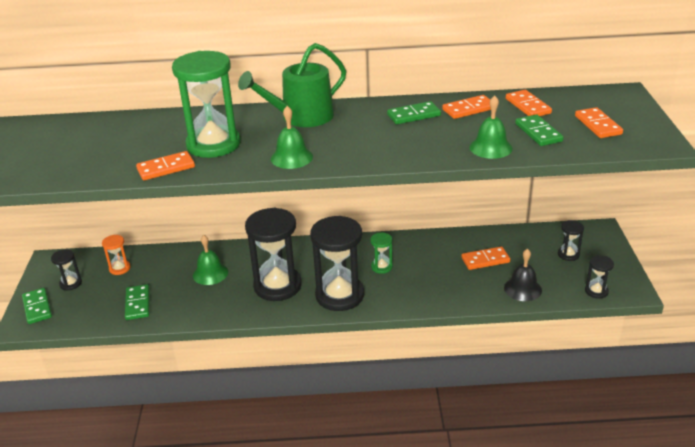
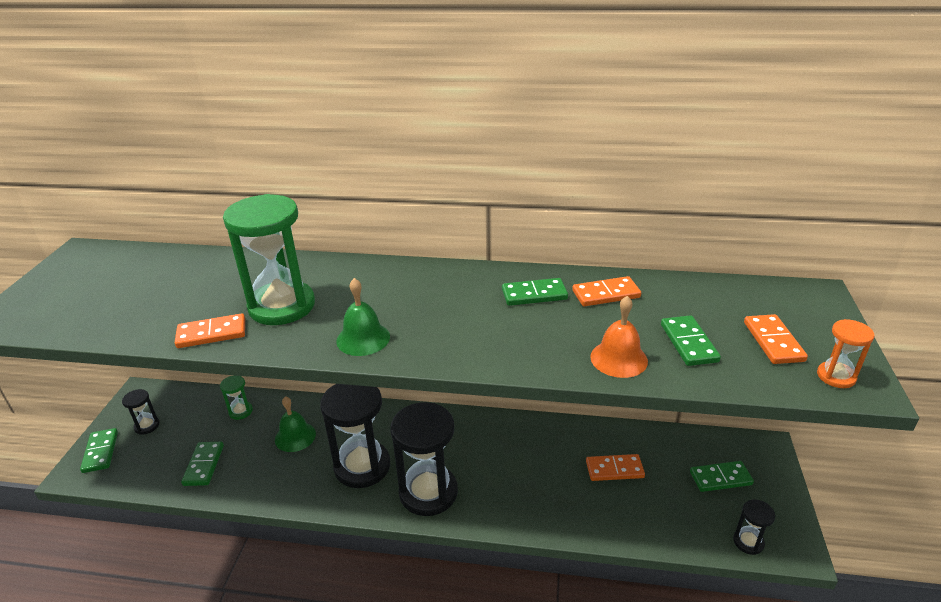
camera: 10 degrees right, 0 degrees up
orange hourglass [102,235,131,275] -> orange hourglass moved to [817,319,875,388]
green watering can [238,43,346,127] -> none
green hourglass [370,232,393,274] -> green hourglass moved to [220,375,253,420]
green bell [470,95,513,159] -> orange bell [590,296,648,378]
black bell [504,249,542,301] -> none
orange domino [506,90,552,116] -> none
black hourglass [558,220,584,261] -> green domino [690,461,754,492]

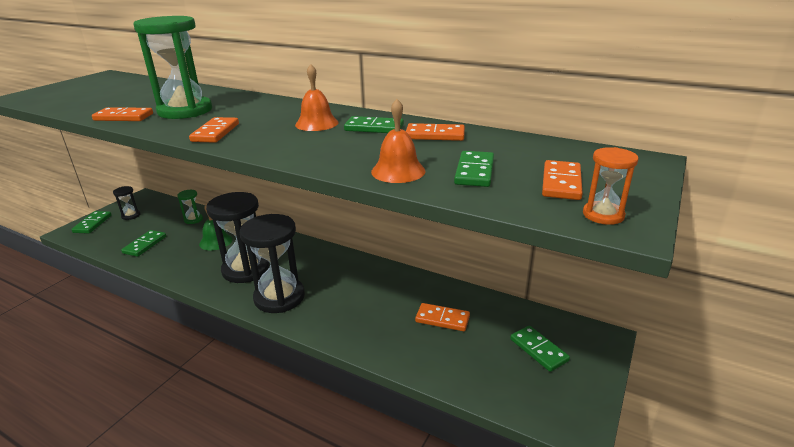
camera: 20 degrees right, 5 degrees down
green bell [336,278,390,356] -> orange domino [189,117,239,143]
green domino [690,461,754,492] -> green domino turned 45 degrees clockwise [510,325,570,372]
black hourglass [733,499,775,555] -> none
none -> orange bell [295,64,338,131]

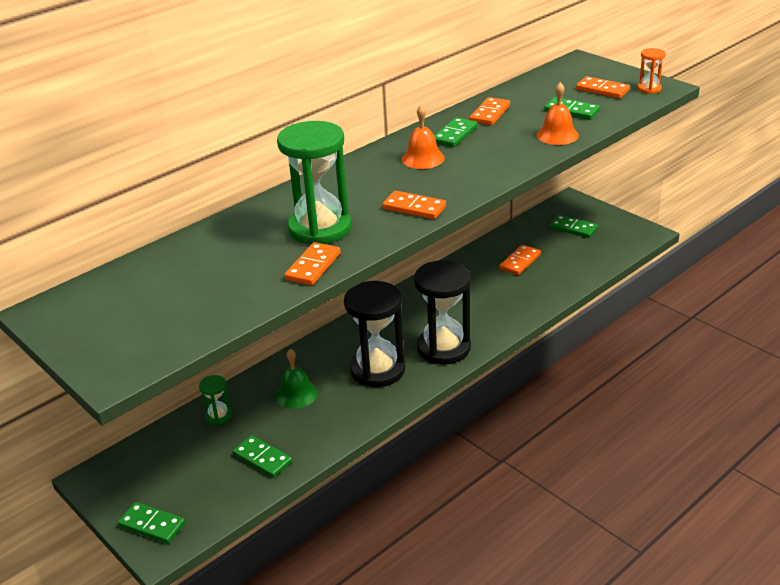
camera: 70 degrees left, 5 degrees up
black hourglass [113,186,141,220] -> none
green domino [510,325,570,372] -> green domino turned 45 degrees clockwise [550,215,598,238]

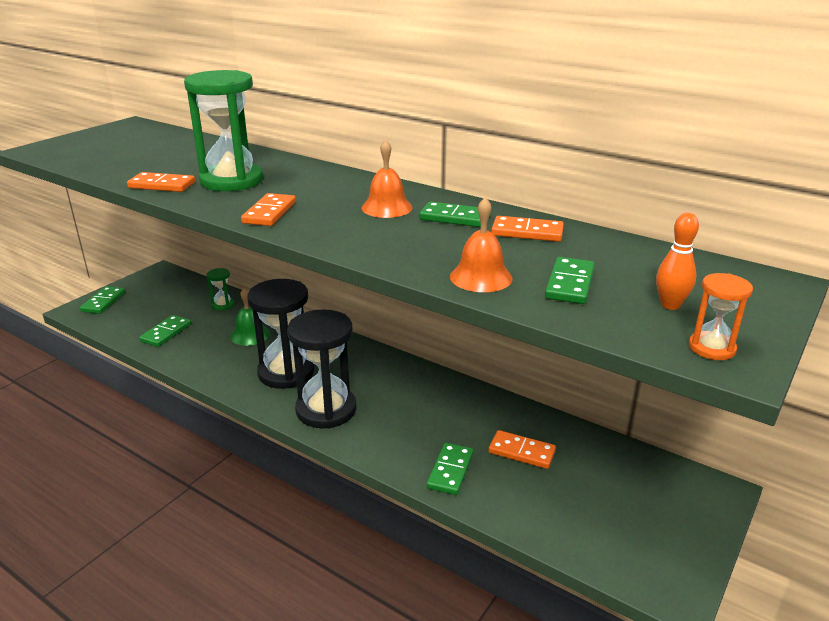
camera: 75 degrees right, 5 degrees down
green domino [550,215,598,238] -> green domino moved to [427,443,474,495]
orange domino [576,76,630,98] -> orange bowling pin [656,213,699,310]

